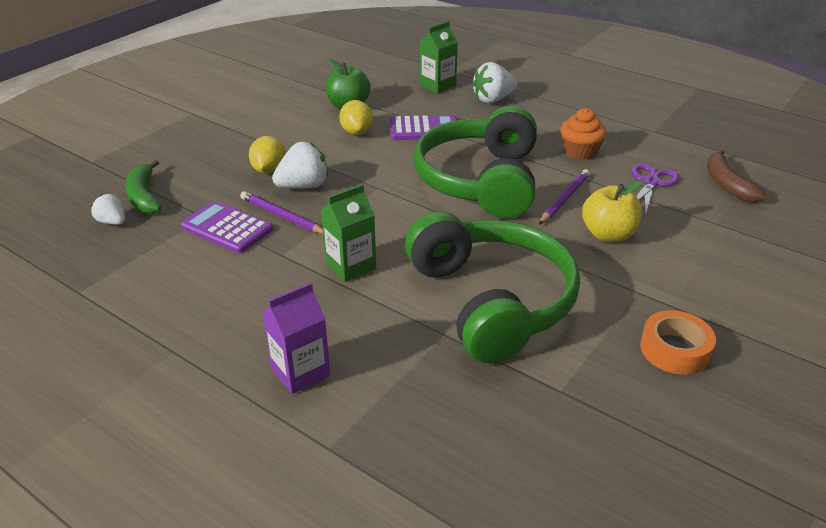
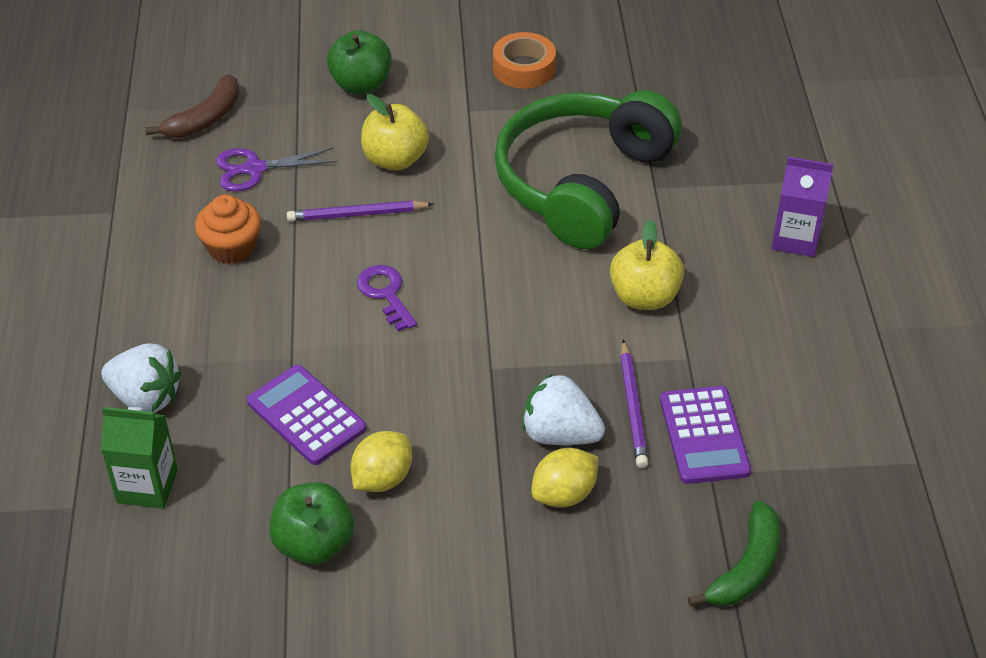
camera: 130 degrees left, 10 degrees up
white strawberry [91,194,125,225] -> none
green carton [321,184,376,282] -> yellow apple [610,220,684,310]
green headphones [414,106,537,219] -> purple key [357,265,417,332]
none -> green apple [327,30,392,94]

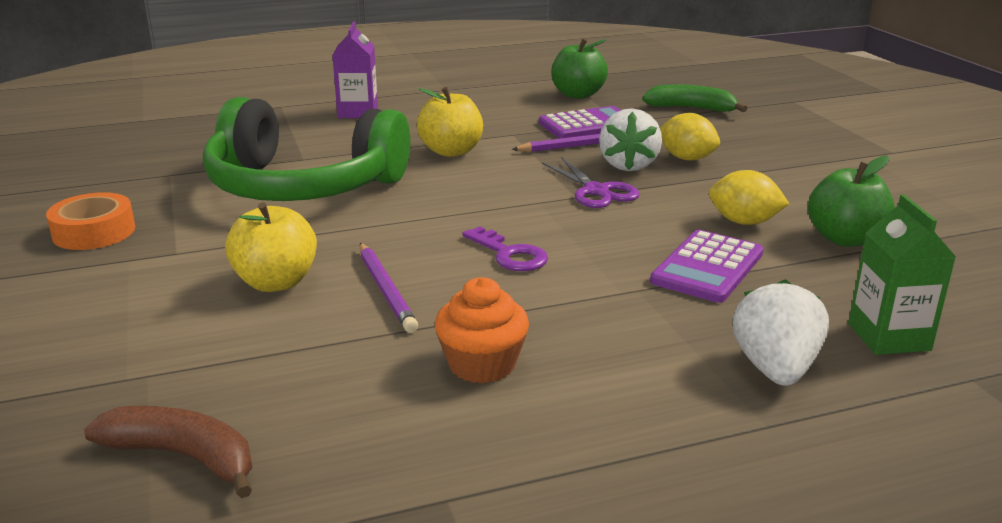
camera: 105 degrees left, 20 degrees down
purple scissors [216,147,337,192] -> purple scissors moved to [542,157,640,208]
green apple [327,30,392,94] -> green apple moved to [551,38,608,99]
purple key [357,265,417,332] -> purple key turned 90 degrees counterclockwise [462,226,548,271]

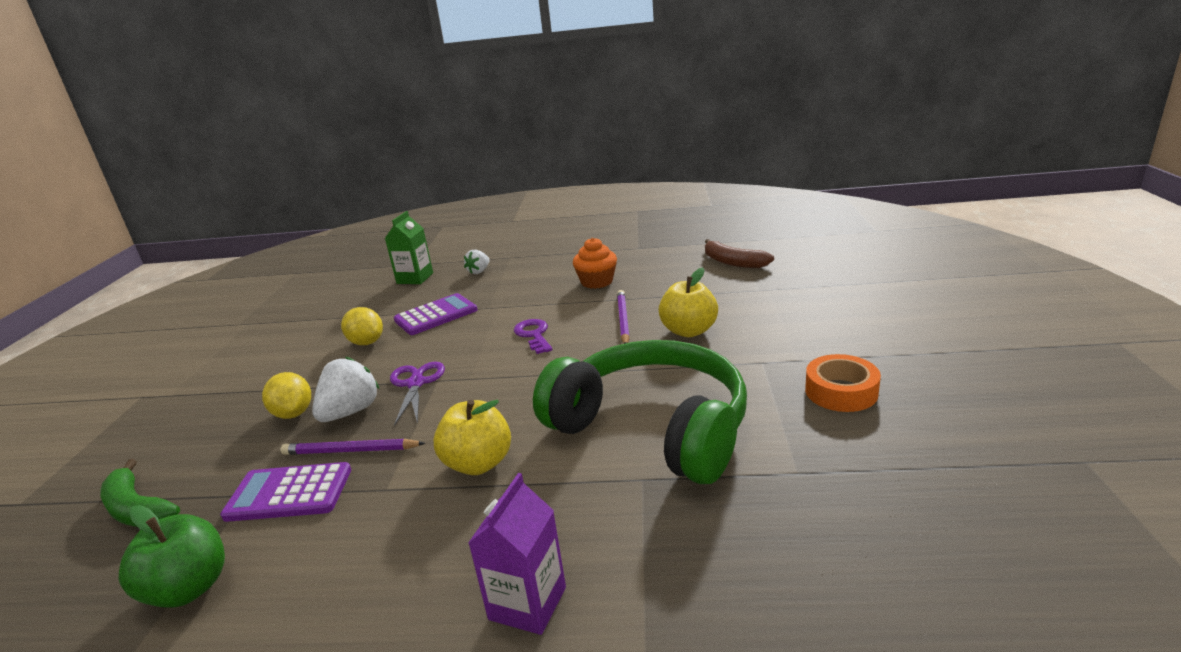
camera: 155 degrees left, 0 degrees up
white strawberry [733,279,829,386] -> white strawberry [464,250,489,274], size x0.61
green apple [808,156,895,247] -> none

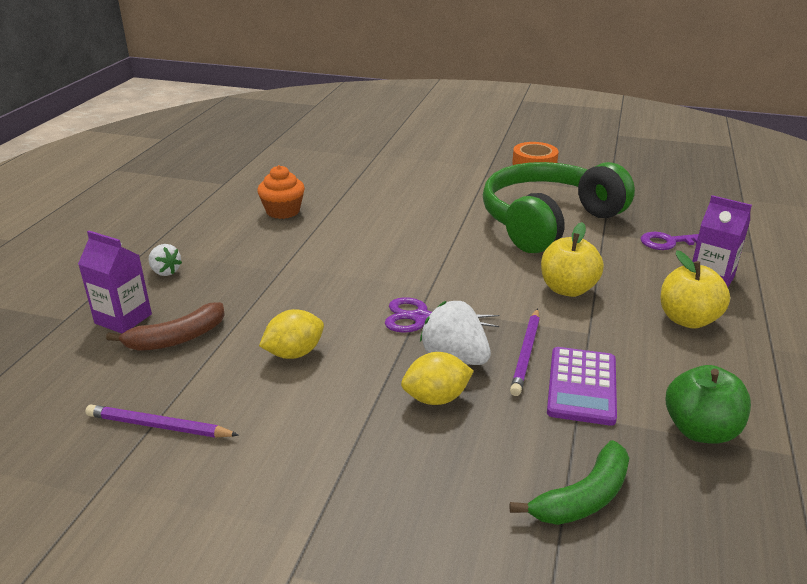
camera: 80 degrees left, 5 degrees up
green carton [385,211,433,284] -> purple carton [78,231,152,334]
purple calculator [394,293,478,335] -> none
purple key [514,319,553,354] -> purple key moved to [641,232,699,250]
purple pencil [617,290,630,344] -> purple pencil moved to [86,405,239,438]
yellow apple [659,267,718,337] -> yellow apple moved to [660,250,730,329]
brown banana [705,239,774,268] -> brown banana moved to [106,302,225,351]

